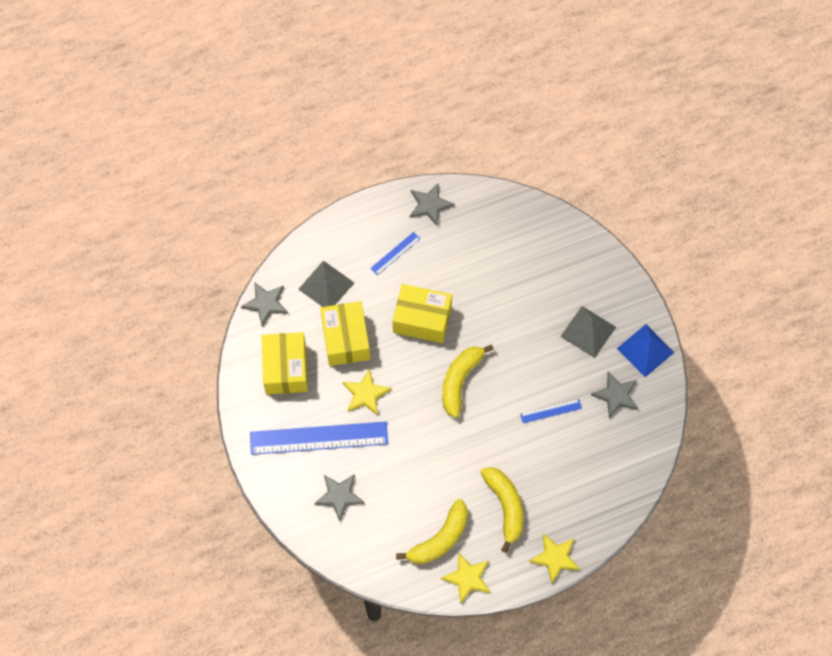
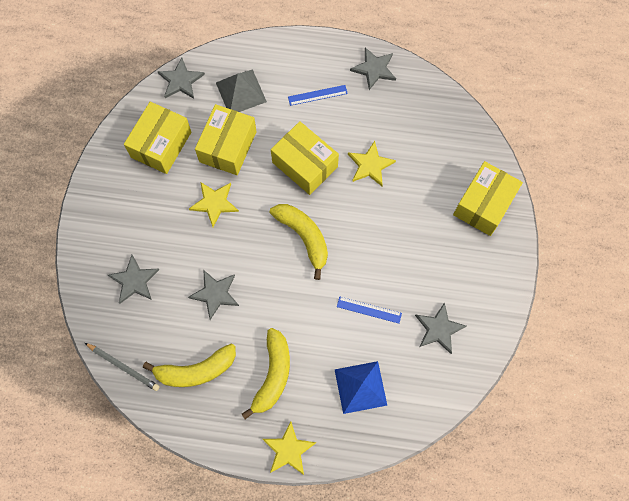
camera: 30 degrees right, 5 degrees up
blue ruler [250,422,388,455] -> none
yellow star [441,552,490,603] -> yellow star moved to [348,141,396,186]
yellow banana [442,345,494,418] -> yellow banana turned 90 degrees clockwise [270,204,328,280]
grey pyramid [560,306,616,358] -> none
blue pyramid [617,324,675,377] -> blue pyramid moved to [334,361,388,414]
none -> grey pencil [85,343,159,391]
none -> grey star [188,271,239,320]
none -> yellow box [453,161,523,236]

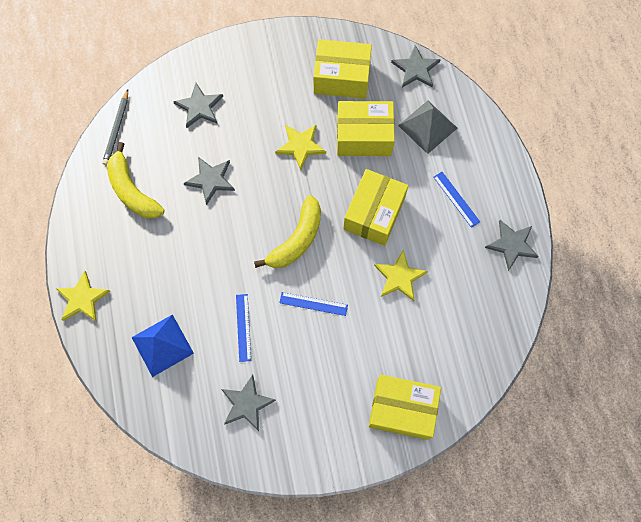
camera: 70 degrees right, 0 degrees up
yellow banana [242,328,290,419] -> none
none -> blue ruler [279,292,348,316]

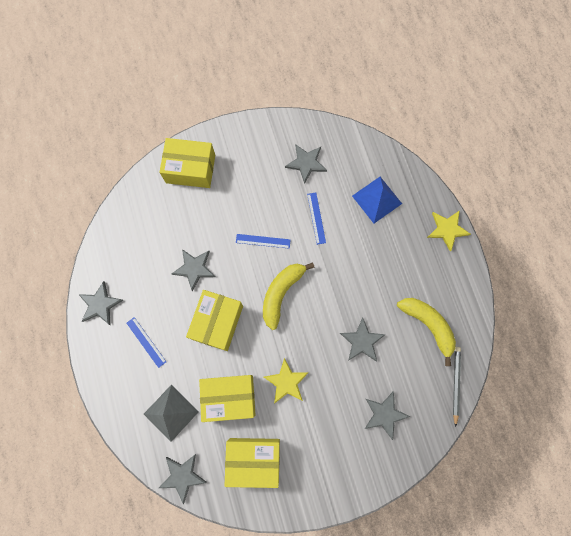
camera: 175 degrees right, 5 degrees up
yellow star [374,250,428,301] -> grey star [172,249,216,292]

